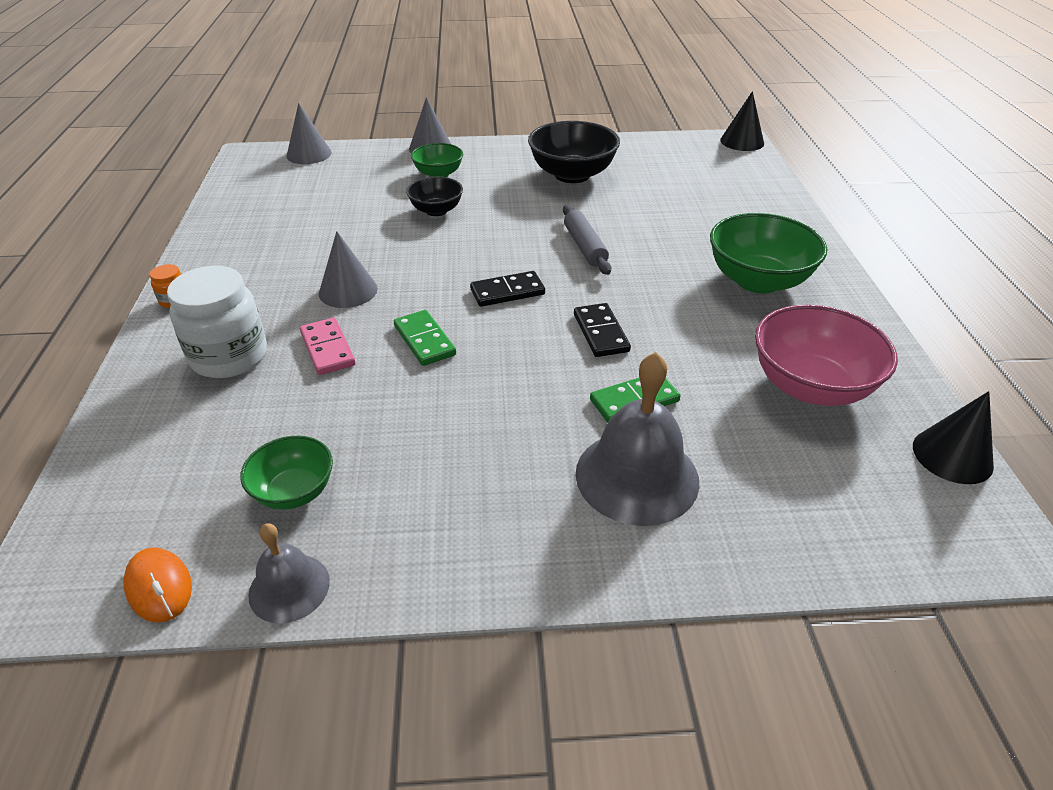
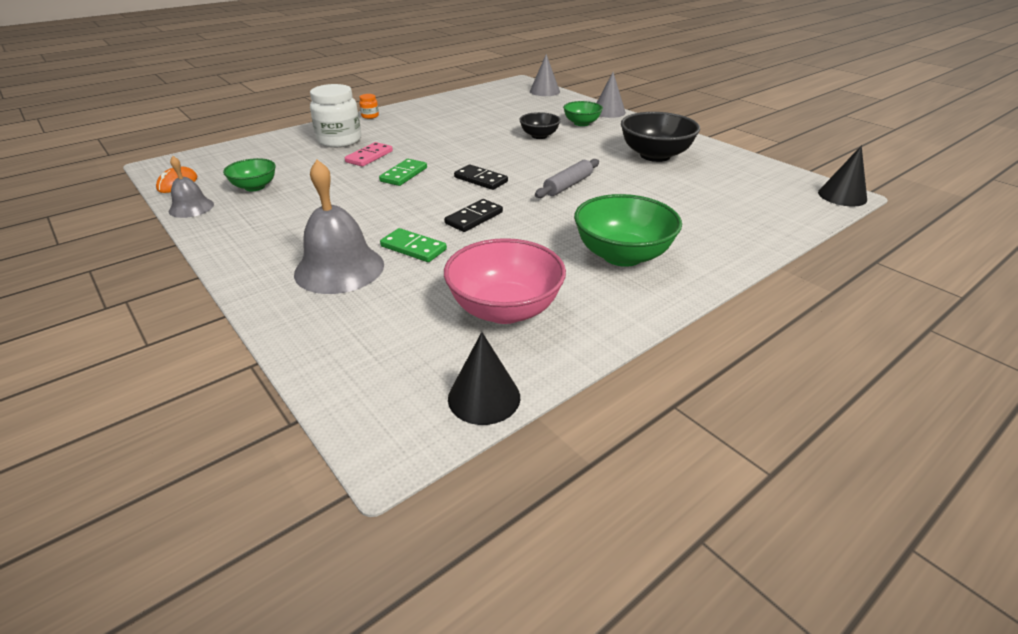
camera: 55 degrees right, 5 degrees down
grey cone [319,231,378,308] -> none

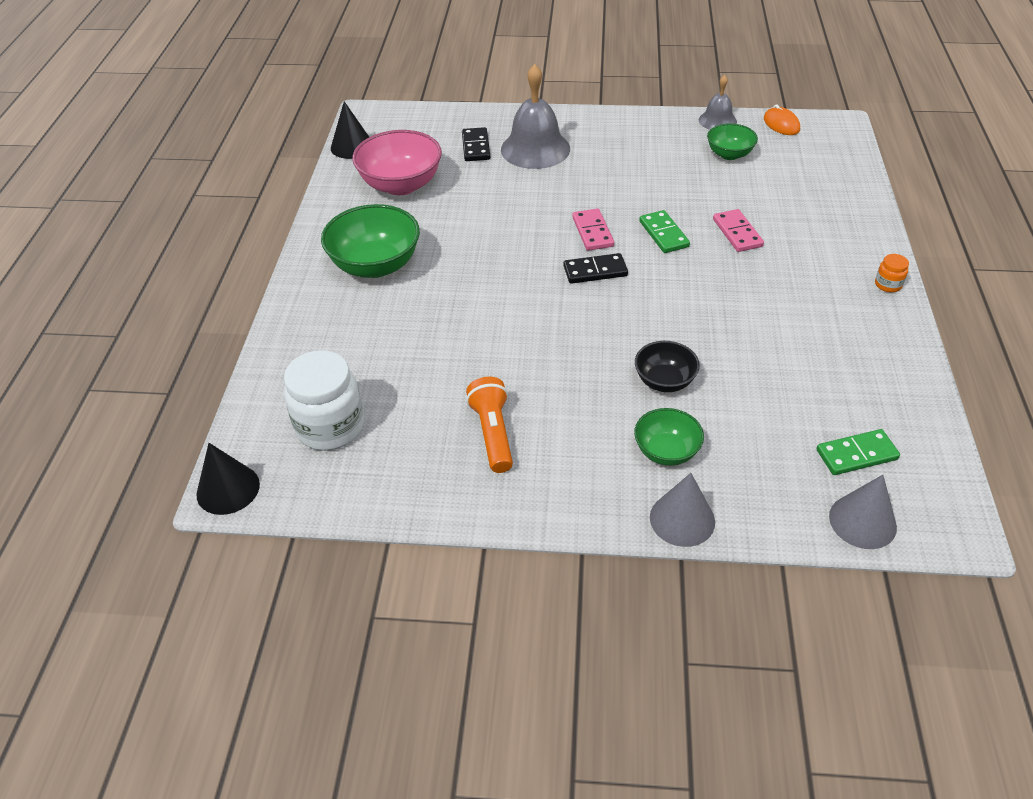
camera: 135 degrees right, 10 degrees up
white jar [310,84,361,148] -> white jar moved to [284,350,364,451]
green domino [380,228,447,262] -> green domino moved to [817,429,900,475]
black domino [444,199,503,232] -> black domino moved to [462,127,490,161]
grey rolling pin [535,159,599,198] -> none
black bowl [621,112,700,162] -> orange flashlight [466,377,513,473]
none -> pink domino [572,208,614,251]

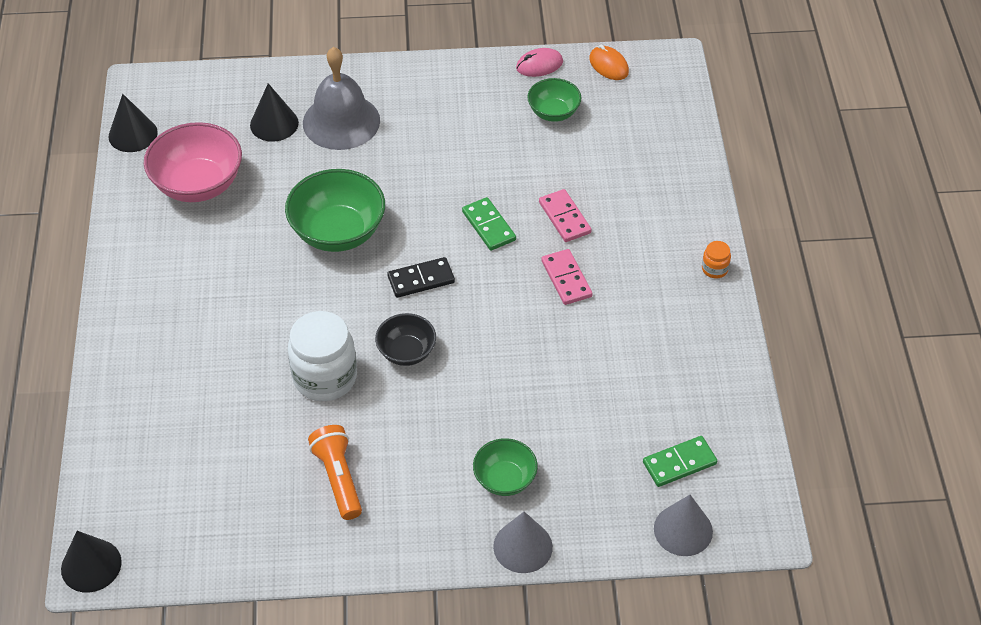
camera: 10 degrees left, 5 degrees up
white jar [284,350,364,451] -> white jar moved to [288,311,357,401]
green bowl [321,204,420,278] -> green bowl moved to [285,169,385,252]
black domino [462,127,490,161] -> black cone [250,83,299,142]
pink domino [572,208,614,251] -> pink domino moved to [541,249,593,305]
black bowl [635,341,700,392] -> black bowl moved to [375,313,436,366]
grey bell [699,75,737,130] -> pink mouse [516,48,563,77]

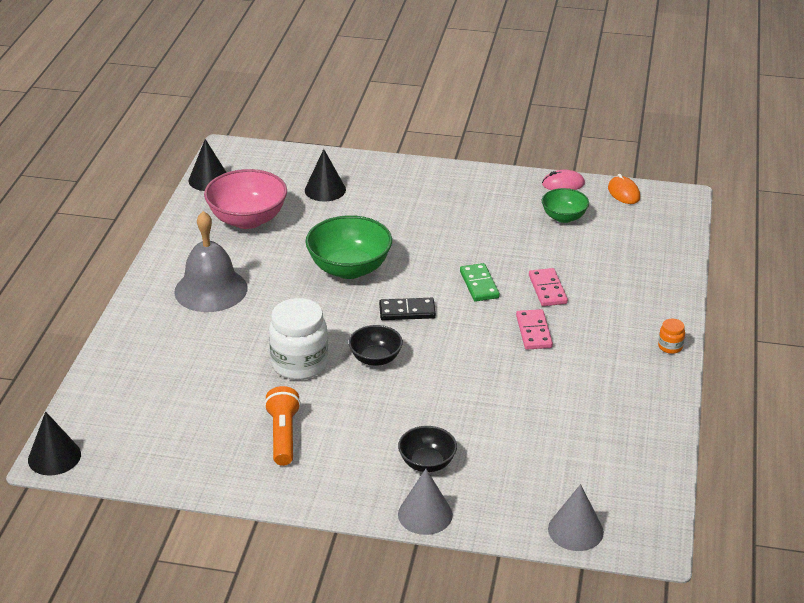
camera: 15 degrees right, 15 degrees down
grey bell [303,47,380,150] -> grey bell moved to [174,211,248,312]
green bowl [473,438,538,496] -> black bowl [398,426,457,472]
green domino [643,436,717,487] -> none

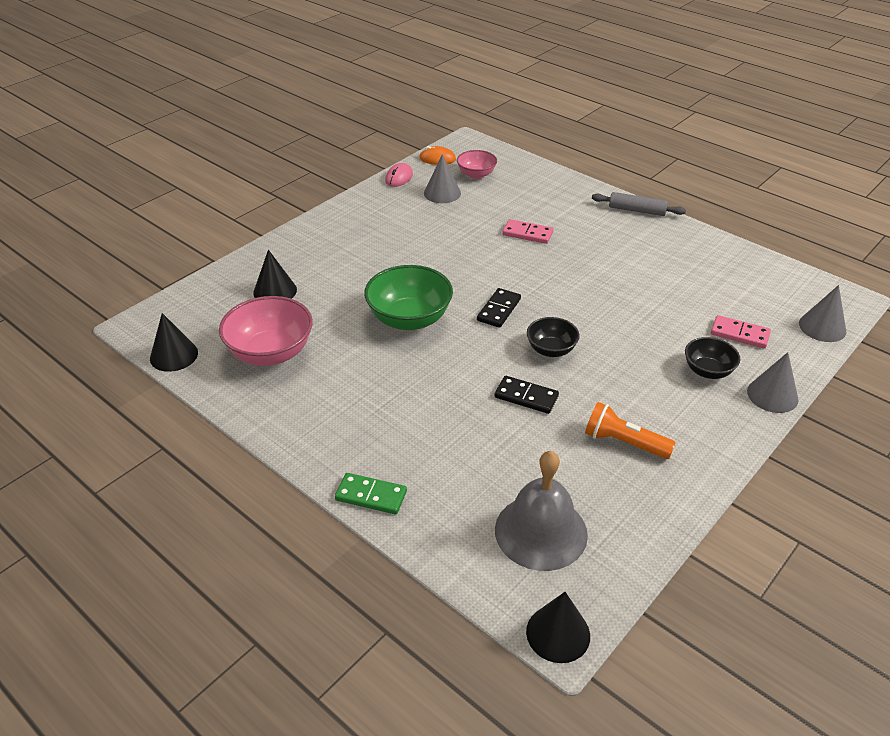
camera: 60 degrees left, 5 degrees up
grey bell [174,211,248,312] -> grey bell moved to [495,451,588,571]
white jar [269,298,328,380] -> black domino [494,376,559,414]
green domino [460,263,500,302] -> green domino moved to [335,473,407,514]
pink domino [516,309,553,350] -> pink domino moved to [711,315,771,349]
green bowl [542,188,589,223] -> grey cone [424,154,461,203]
orange jar [658,319,685,354] -> grey rolling pin [592,192,686,216]
none -> pink bowl [457,150,497,179]

